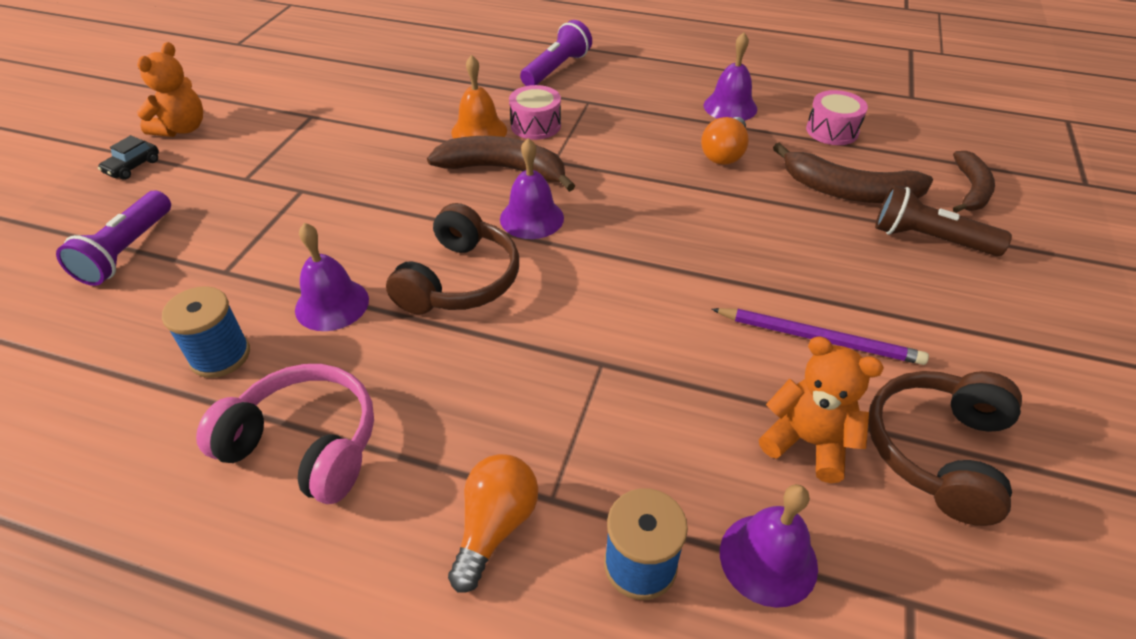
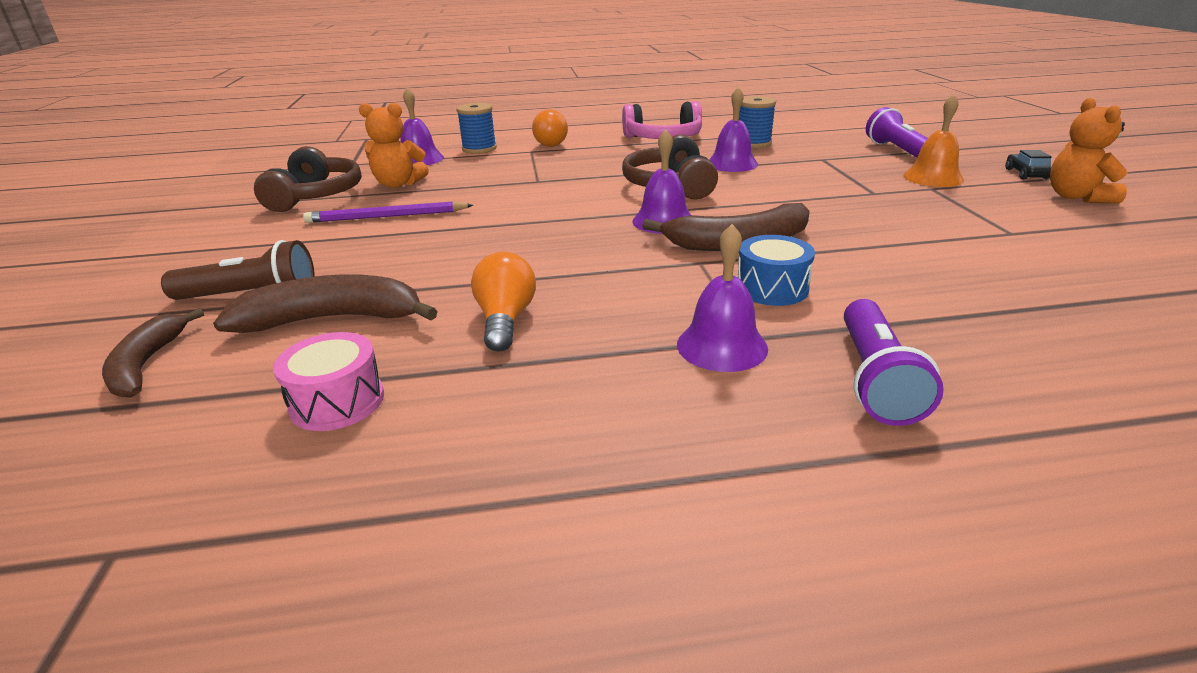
camera: 155 degrees right, 15 degrees down
orange bell [451,55,507,139] -> orange bell moved to [903,94,964,187]
pink drum [509,85,561,140] -> blue drum [737,235,815,306]
purple bell [704,32,757,121] -> purple bell moved to [677,224,768,372]

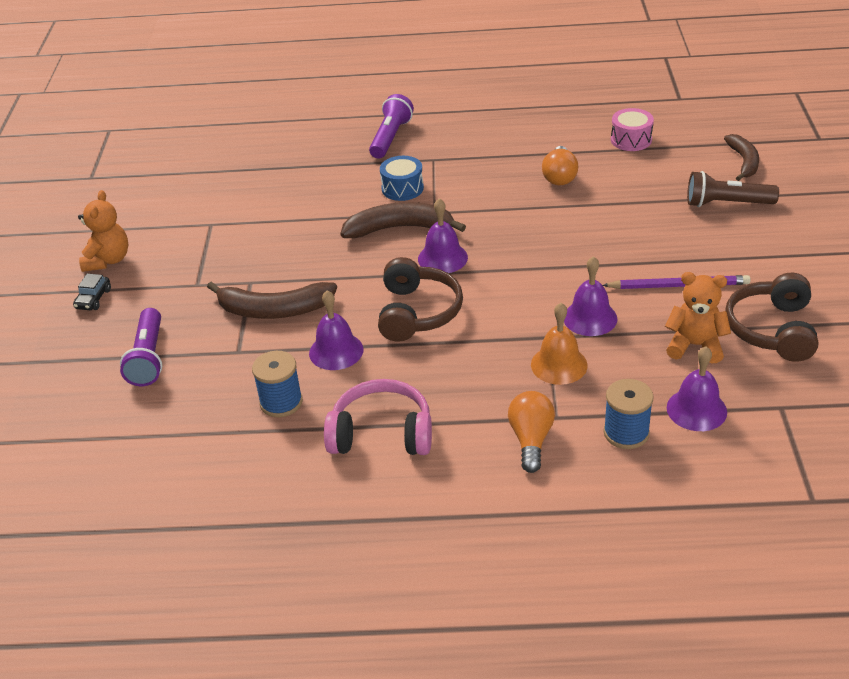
camera: 170 degrees left, 10 degrees up
brown banana [213,274,438,333] -> brown banana moved to [207,282,337,319]
purple bell [677,224,768,372] -> purple bell moved to [564,256,618,336]
orange bell [903,94,964,187] -> orange bell moved to [531,303,588,385]

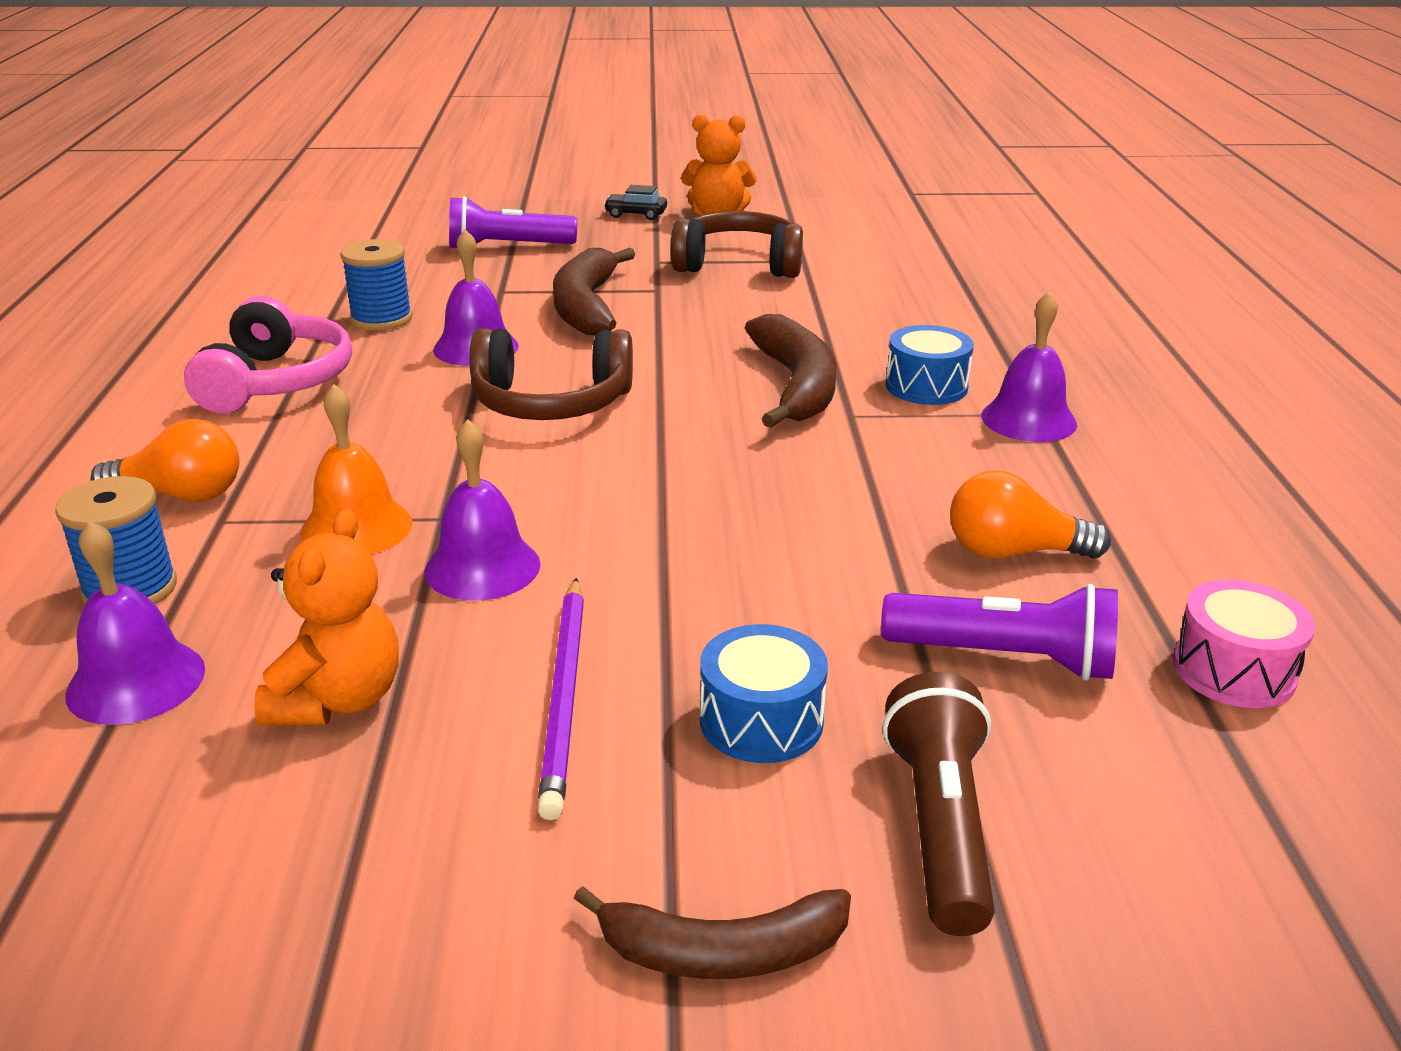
camera: 85 degrees right, 10 degrees down
purple flashlight [369,94,414,159] -> purple flashlight moved to [881,584,1118,681]
purple bell [418,198,468,273] -> purple bell moved to [981,291,1077,442]
brown banana [724,134,759,181] -> brown banana moved to [574,886,851,979]
brown headphones [725,273,818,362] -> brown headphones moved to [671,211,803,278]
none -> blue drum [700,624,828,763]

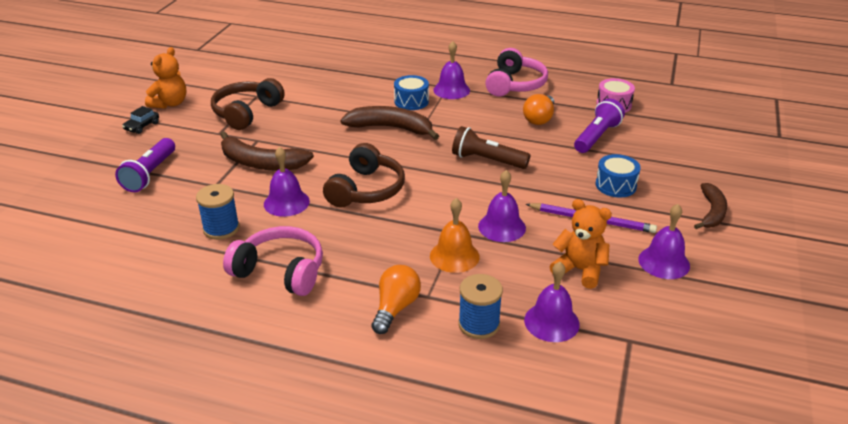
camera: 70 degrees left, 5 degrees up
brown flashlight [883,672,995,936] -> brown flashlight moved to [452,126,530,169]
none -> pink headphones [485,48,548,96]
none -> purple bell [638,204,690,279]

